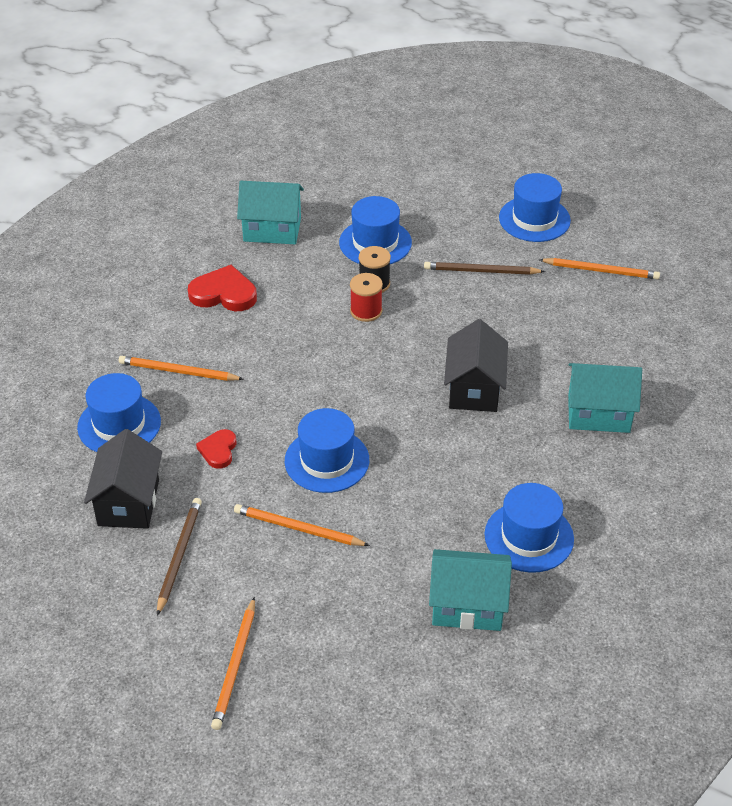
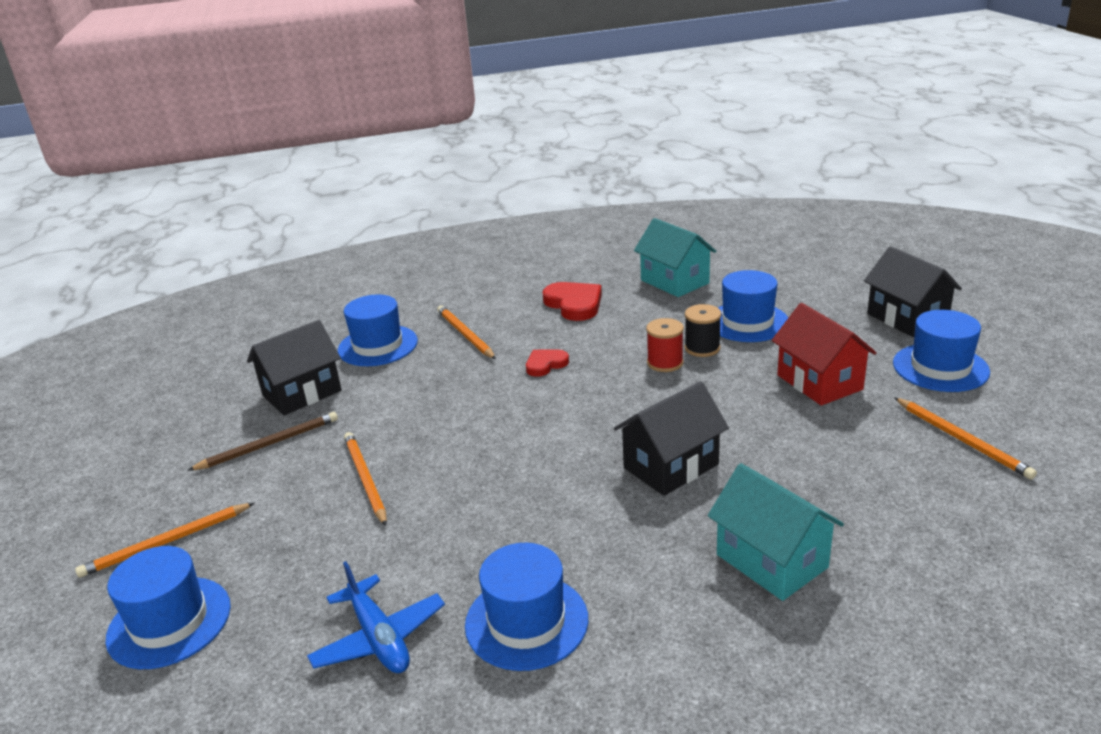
camera: 50 degrees right, 15 degrees down
red heart [196,429,236,469] -> red heart moved to [526,350,569,377]
blue hat [285,408,369,493] -> blue hat moved to [105,546,231,669]
brown pencil [424,262,545,275] -> red house [772,303,877,406]
turquoise house [429,549,512,631] -> blue plane [307,561,445,673]
none -> black house [864,246,962,337]

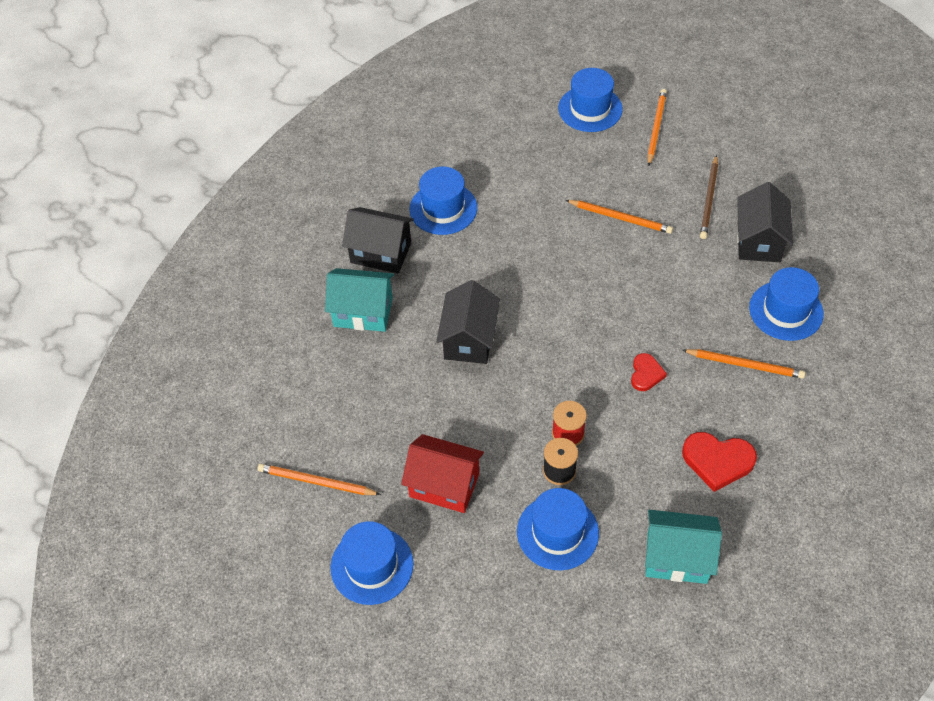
camera: 135 degrees right, 25 degrees up
blue plane [307,561,445,673] -> none
black house [864,246,962,337] -> black house moved to [342,207,414,274]

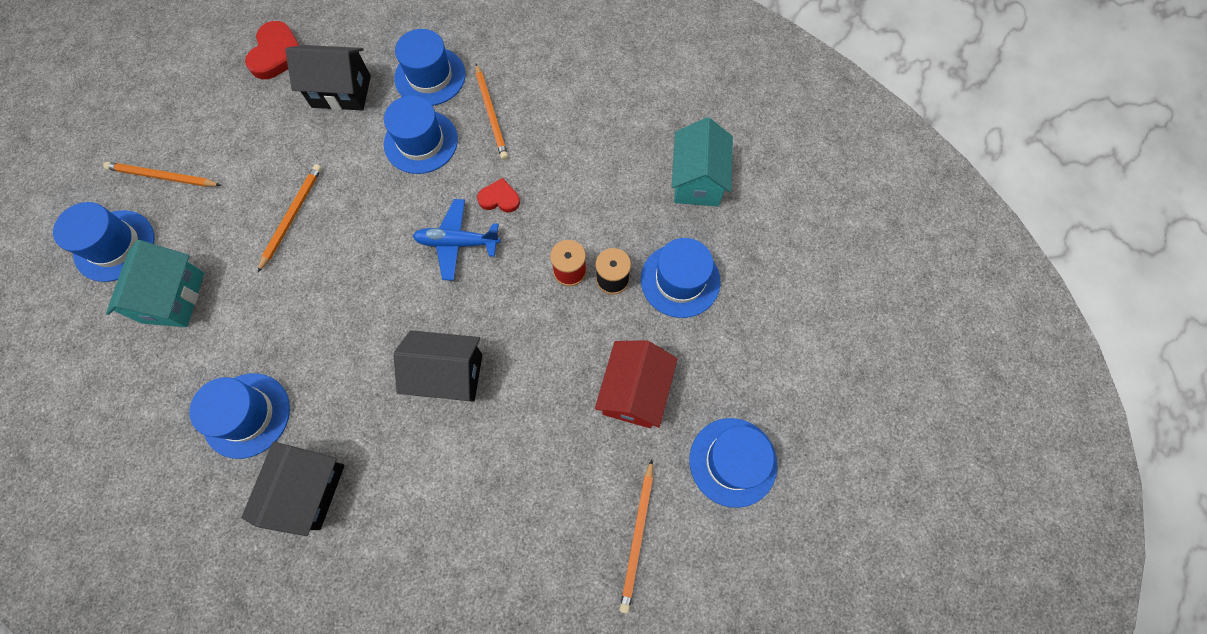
camera: 95 degrees left, 15 degrees up
turquoise house [325,268,394,332] -> turquoise house moved to [106,240,204,327]
orange pencil [682,349,806,379] -> orange pencil turned 150 degrees clockwise [475,64,508,160]
red heart [682,432,757,492] -> red heart moved to [245,21,300,79]
brown pencil [700,155,718,239] -> none
none -> blue hat [384,96,458,174]
none -> blue plane [413,199,501,281]

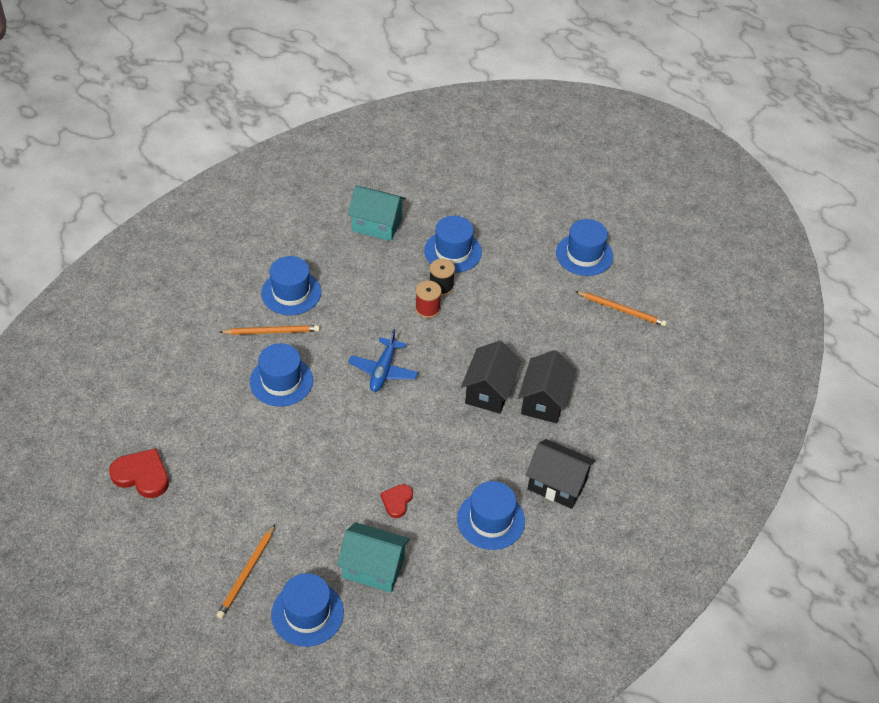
camera: 80 degrees left, 20 degrees down
orange pencil [258,164,322,272] -> none
black house [285,45,371,110] -> black house moved to [518,350,576,423]
blue hat [394,29,465,106] -> blue hat moved to [261,256,321,315]
red heart [477,178,520,213] -> red heart moved to [381,484,413,518]
red house [595,340,677,428] -> none

